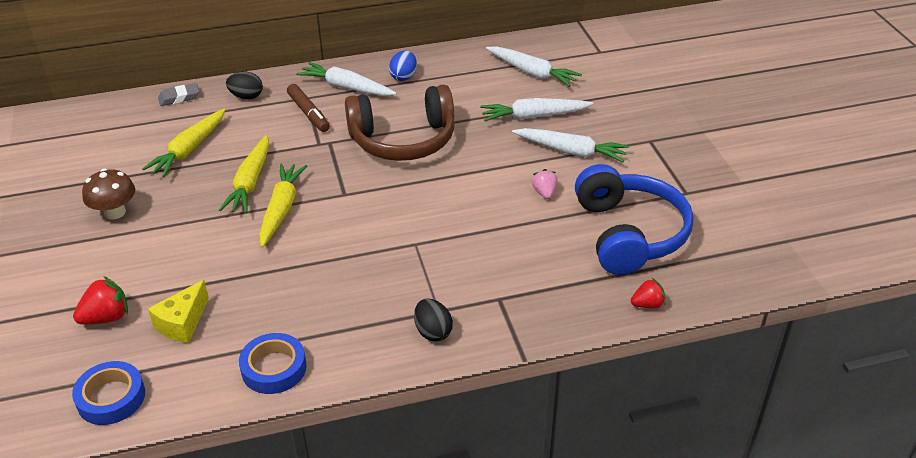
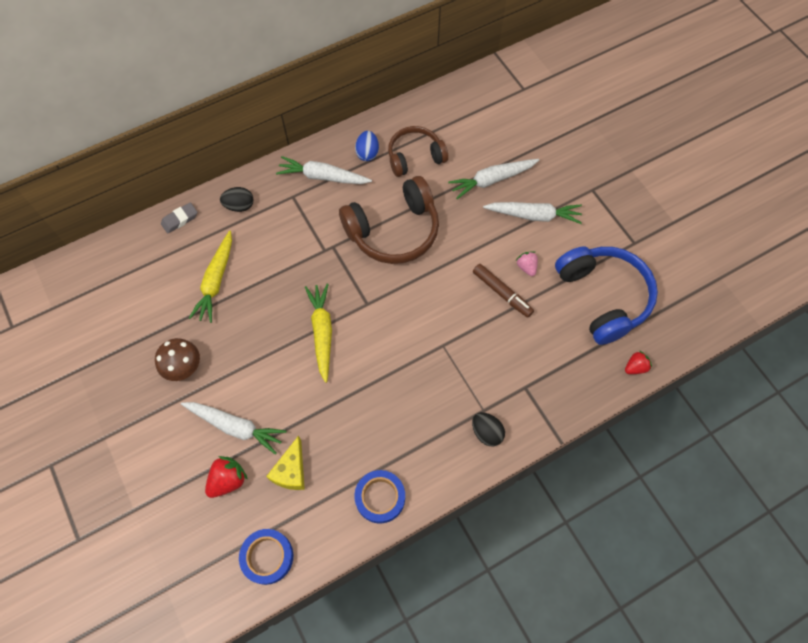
camera: 15 degrees left, 25 degrees up
yellow carrot [219,135,269,213] -> none
brown marker [287,84,330,132] -> brown marker moved to [473,264,534,318]
white carrot [486,46,582,87] -> white carrot moved to [181,402,286,455]
none -> brown headphones [388,126,448,177]

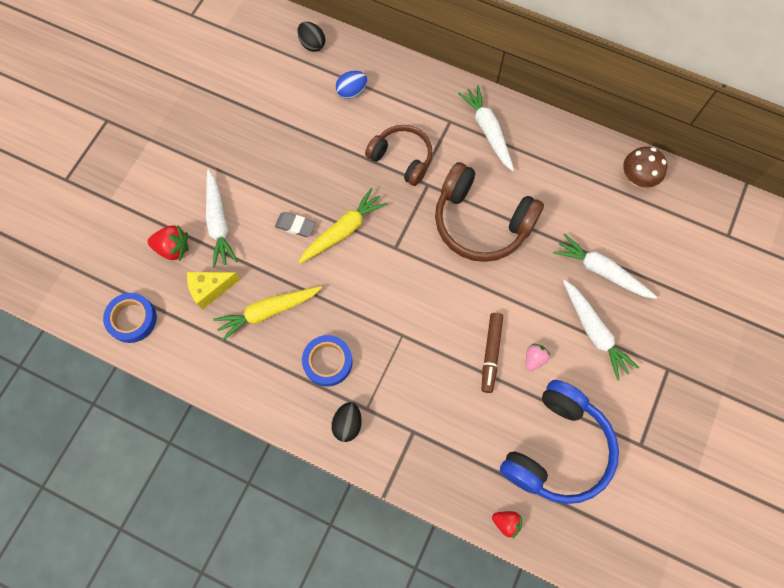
camera: 55 degrees right, 5 degrees up
brown mushroom [155,338,200,381] -> brown mushroom moved to [623,147,667,188]
grey eraser [161,202,197,234] -> grey eraser moved to [275,212,316,237]
yellow carrot [189,231,232,323] -> yellow carrot moved to [213,286,322,342]
black egg [220,187,254,212] -> black egg moved to [297,22,325,52]
blue tape [354,470,405,524] -> blue tape moved to [302,335,353,387]
blue egg [355,131,379,161] -> blue egg moved to [336,71,367,99]
brown headphones [388,126,448,177] -> brown headphones moved to [365,125,433,186]

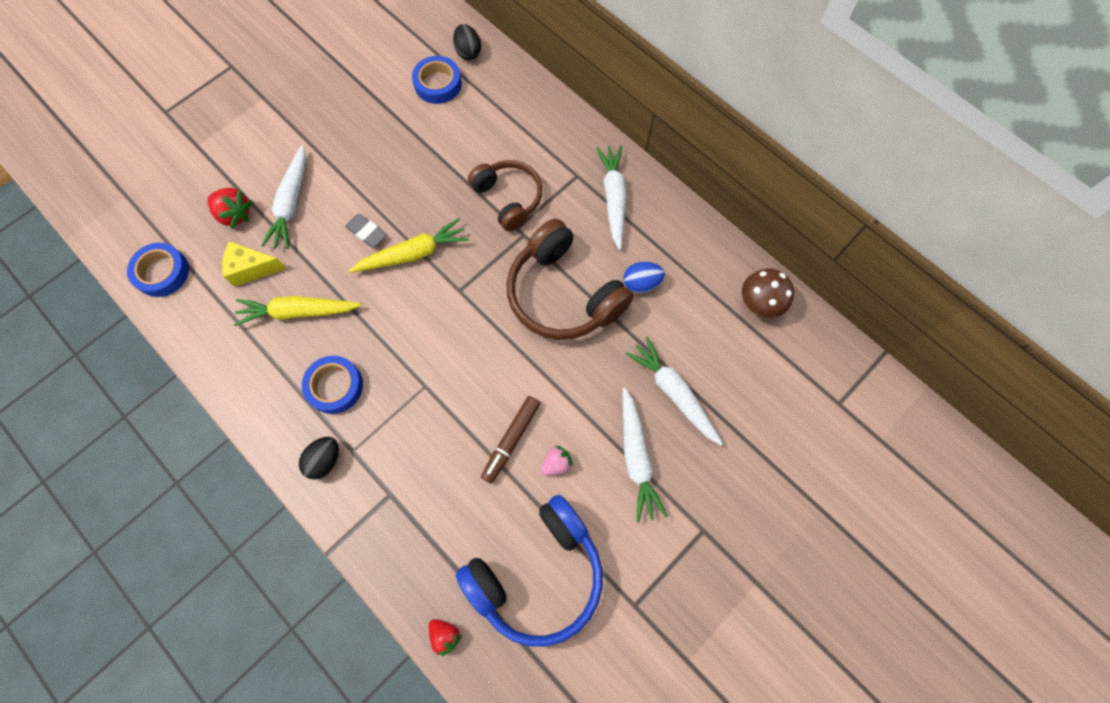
camera: 20 degrees right, 0 degrees up
blue egg [336,71,367,99] -> blue egg moved to [623,262,665,293]
none -> blue tape [412,56,462,104]

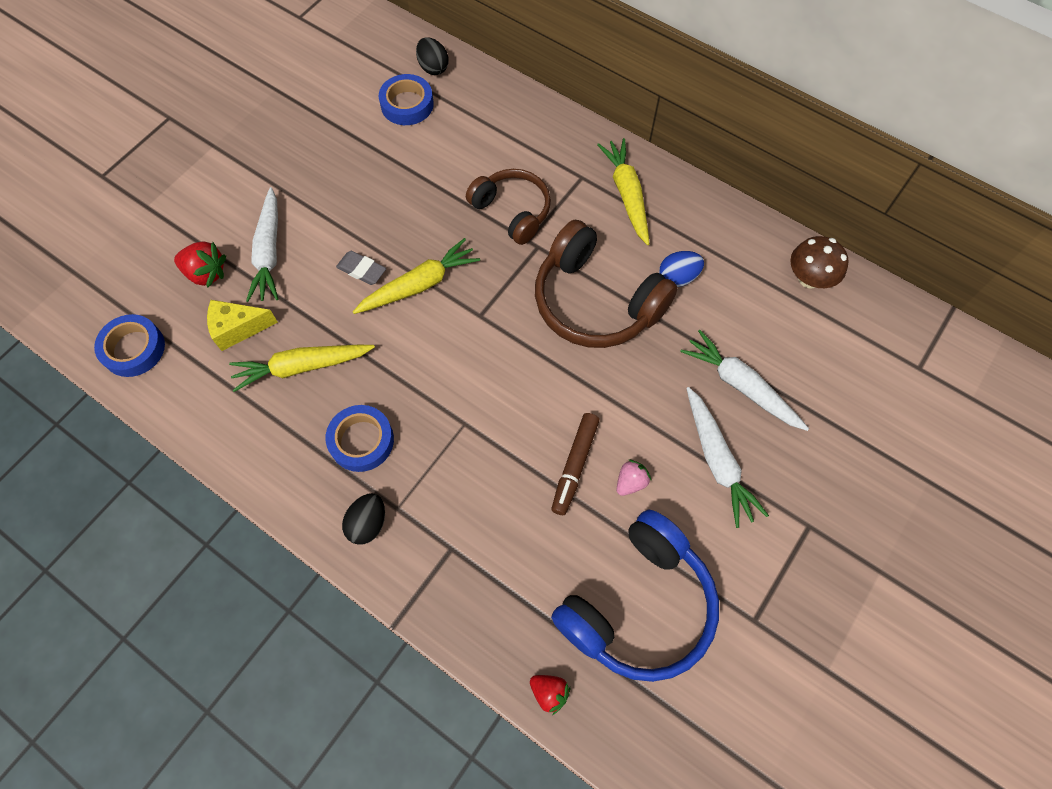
camera: 10 degrees left, 5 degrees down
white carrot [596,146,627,250] -> yellow carrot [597,138,650,245]

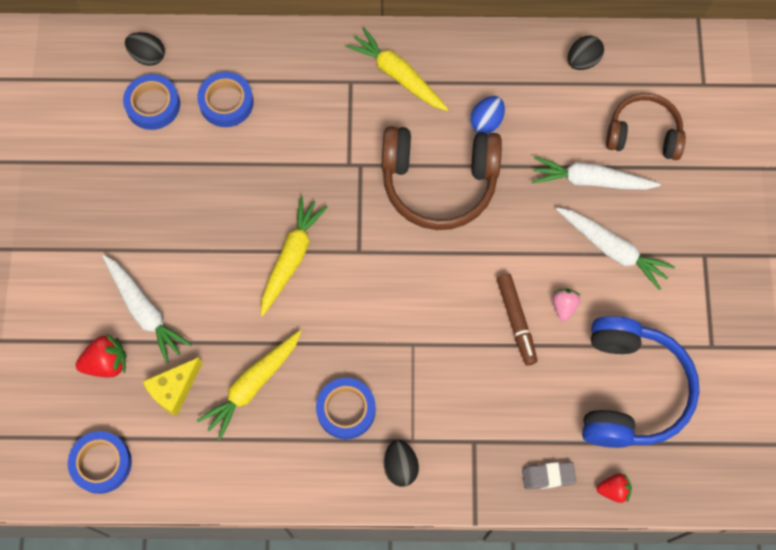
camera: 35 degrees left, 5 degrees up
grey eraser [336,251,386,285] -> grey eraser moved to [522,462,576,489]
brown headphones [466,169,551,245] -> brown headphones moved to [606,93,686,160]
brown mushroom [790,236,849,289] -> black egg [568,35,604,70]
none -> blue tape [197,72,254,127]

